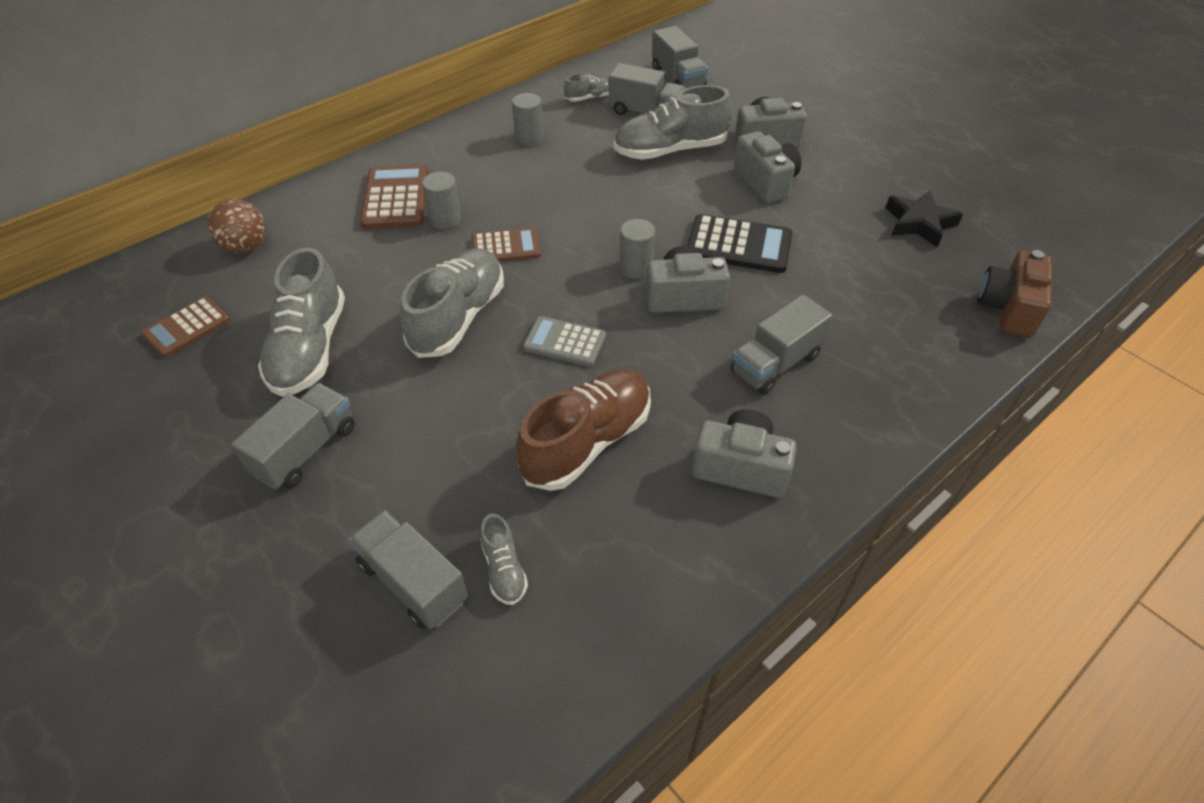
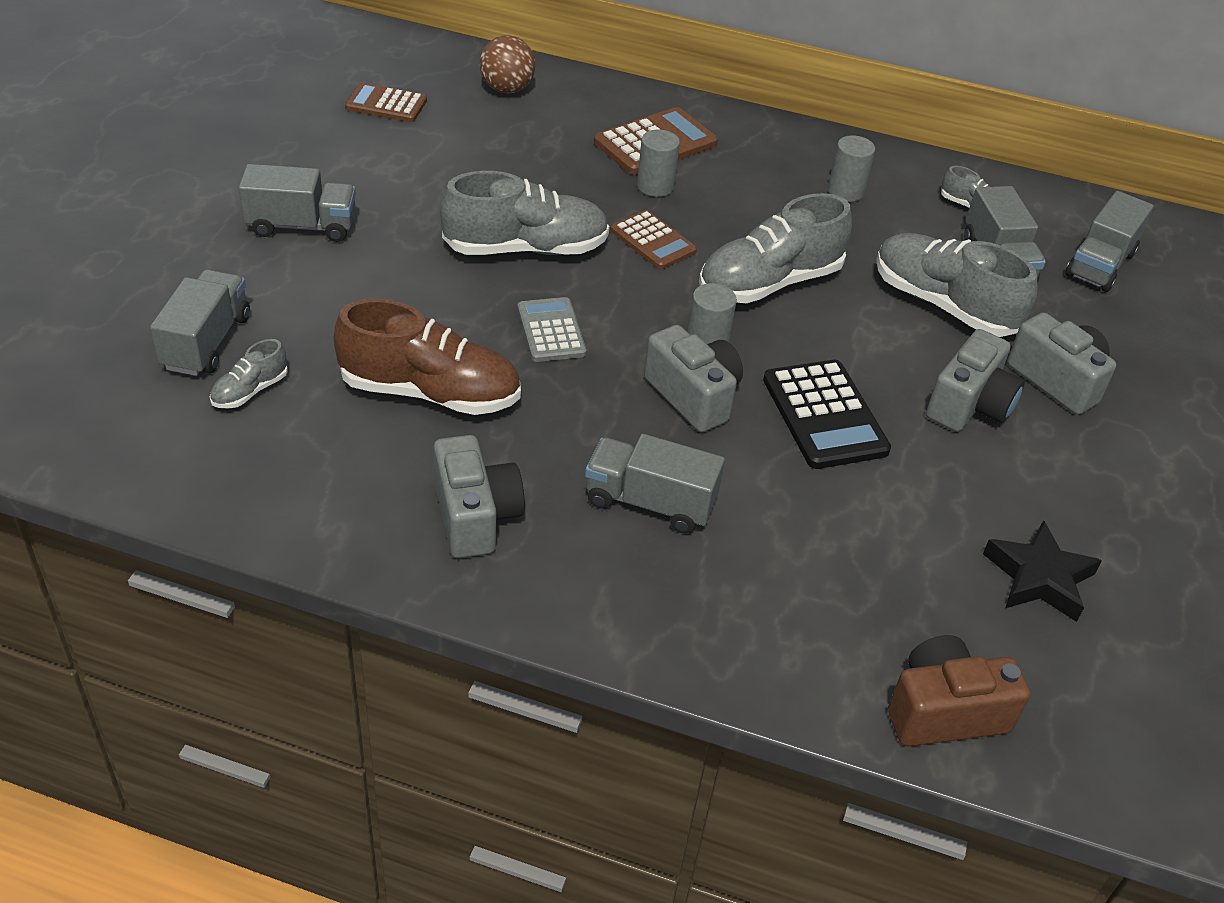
camera: 55 degrees right, 5 degrees down
grey shoe [258,247,345,397] -> grey shoe moved to [699,193,852,303]

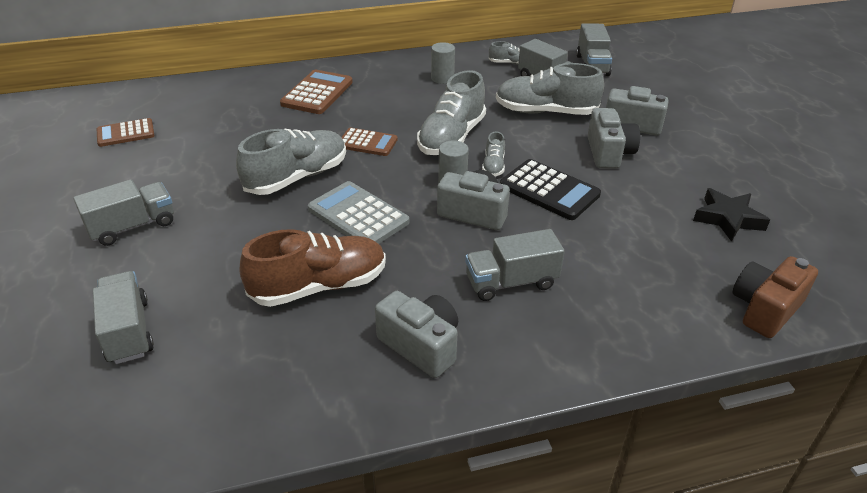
camera: 30 degrees left, 5 degrees down
grey shoe [210,339,288,409] -> grey shoe moved to [482,131,505,176]
brown ball [480,35,536,93] -> none
grey calculator [517,297,587,362] -> grey calculator [308,181,409,244], size x1.50
grey cylinder [637,130,680,197] -> none

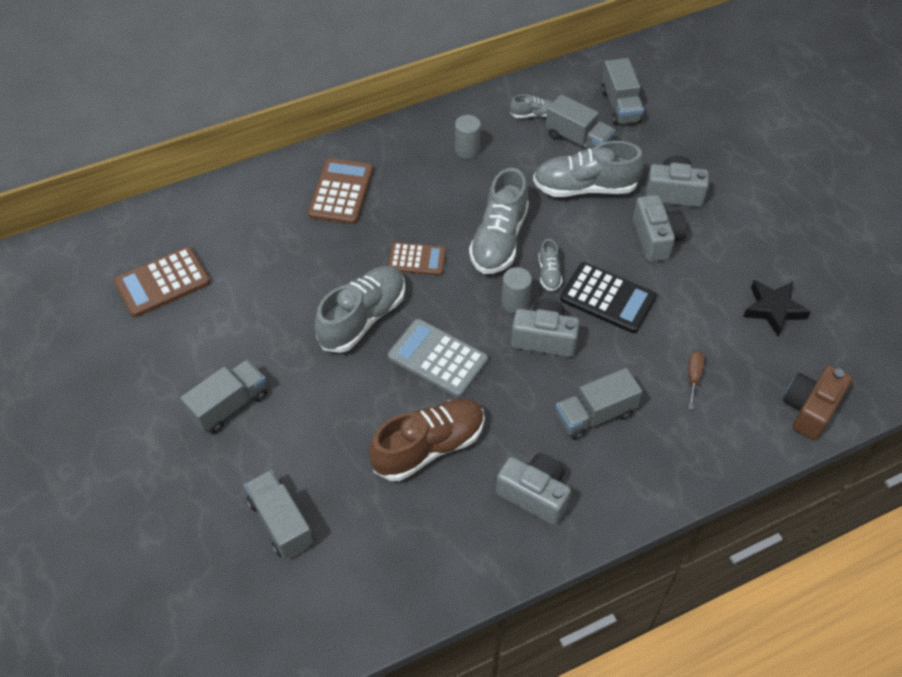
camera: 10 degrees left, 15 degrees up
brown calculator [97,118,155,147] -> brown calculator [114,247,210,317], size x1.50
none -> brown screwdriver [688,351,704,410]

